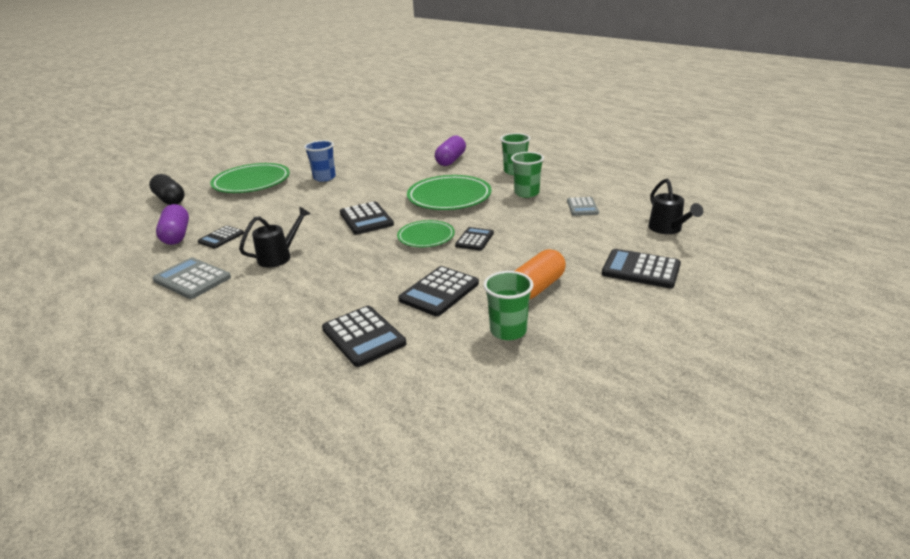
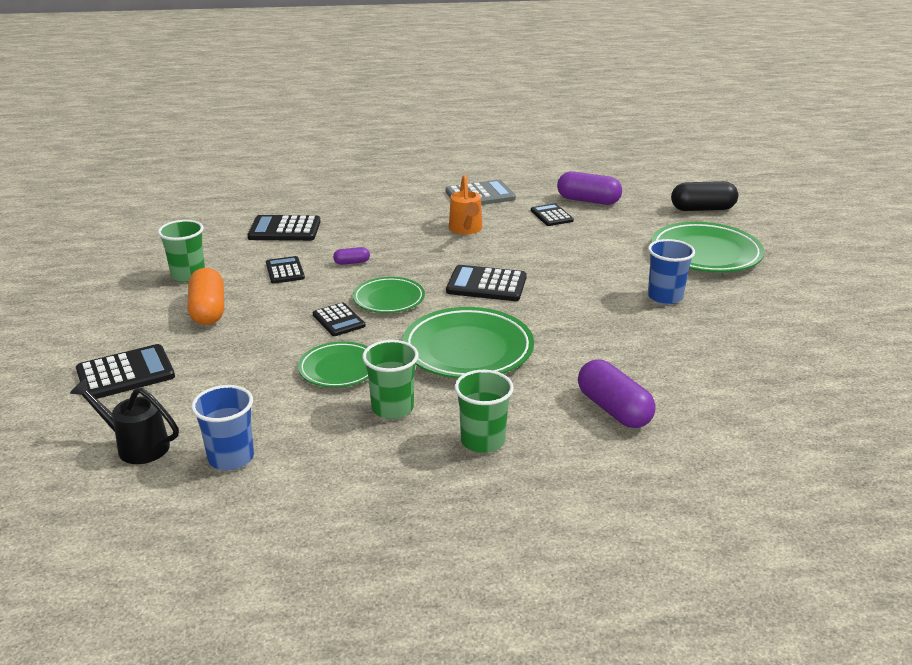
camera: 125 degrees right, 0 degrees up
black watering can [239,206,311,268] -> orange watering can [449,175,482,235]
black calculator [398,266,479,316] -> black calculator [266,256,305,284], size x0.64
grey calculator [567,197,599,216] -> none
none -> blue cup [191,385,254,470]
none -> green plate [298,341,368,388]
none -> purple capsule [333,247,370,265]

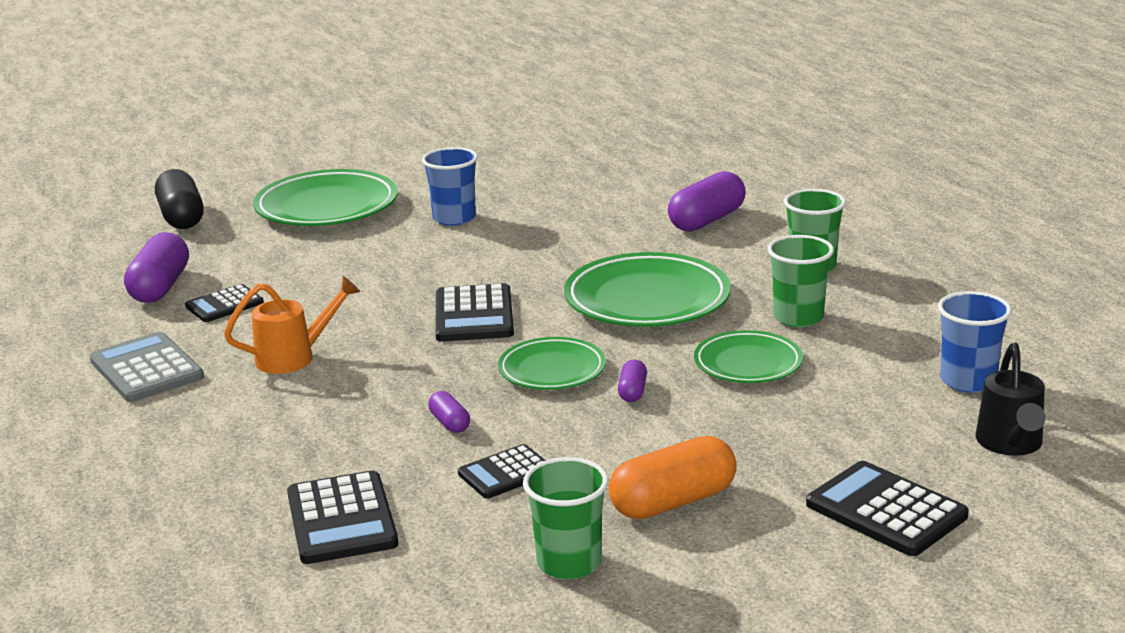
camera: 105 degrees left, 5 degrees down
black calculator [313,303,366,336] -> purple capsule [618,359,647,402]

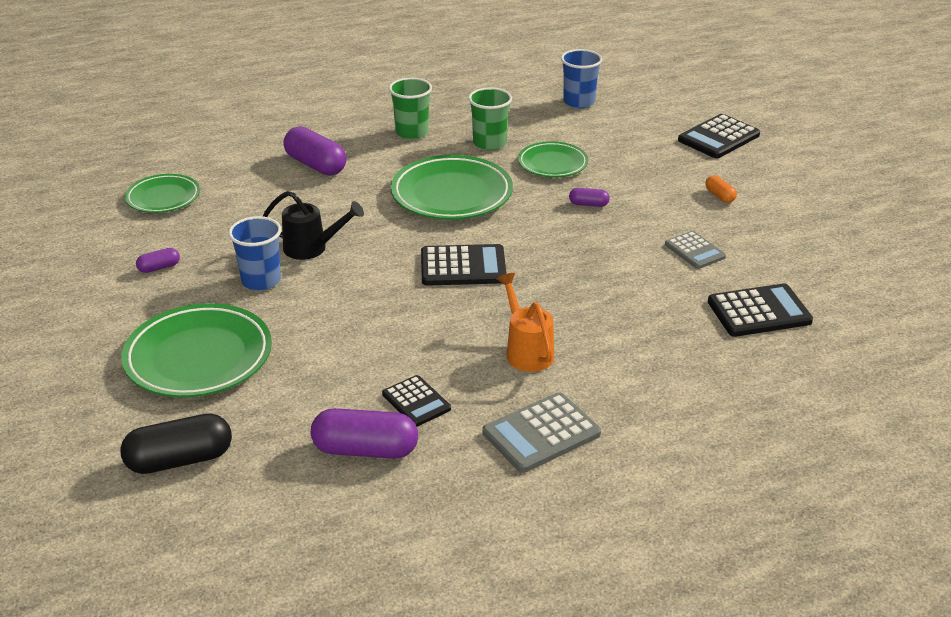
camera: 90 degrees left, 10 degrees up
purple capsule [428,391,470,433] -> purple capsule moved to [136,248,180,273]
black calculator [458,444,546,499] -> grey calculator [665,231,726,269]
green plate [498,337,606,390] -> green plate moved to [125,174,200,213]
green cup [523,457,609,579] -> none
orange capsule [609,436,737,519] -> orange capsule [705,175,737,203], size x0.49
black watering can [976,343,1046,456] -> black watering can moved to [263,191,364,260]

